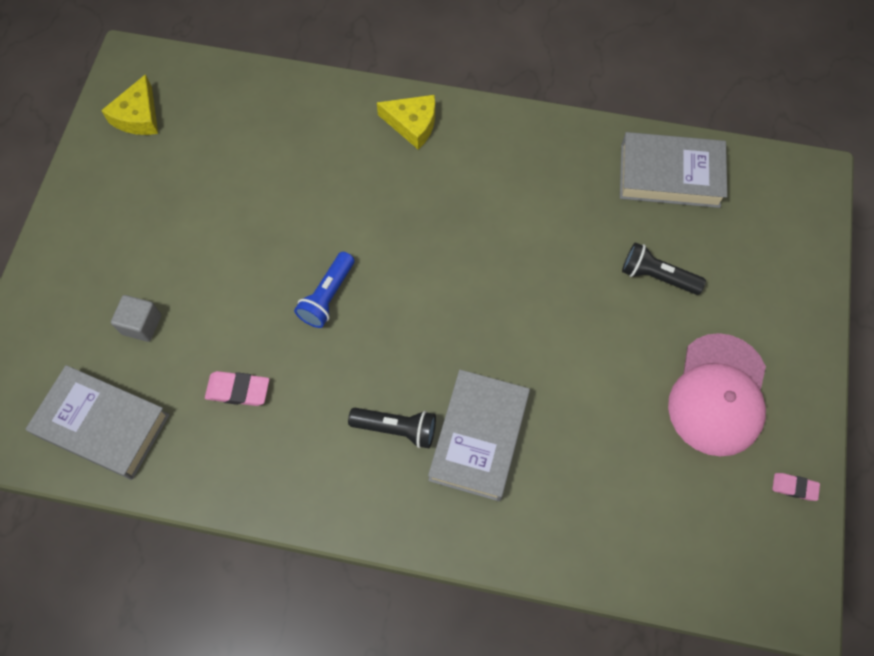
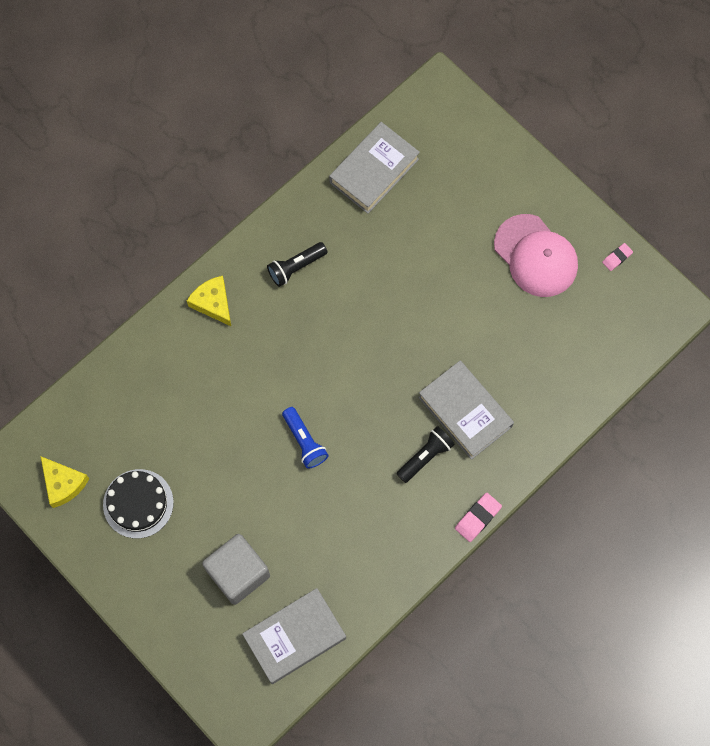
camera: 55 degrees left, 5 degrees up
grey cube [111,295,161,342] -> grey cube [202,534,270,605], size x1.83
pink eraser [205,371,269,406] -> pink eraser moved to [455,493,502,542]
yellow cheese [377,95,435,149] -> yellow cheese turned 90 degrees counterclockwise [187,276,231,326]
black flashlight [622,242,706,295] -> black flashlight moved to [267,242,327,287]
none -> black cake [103,469,174,538]

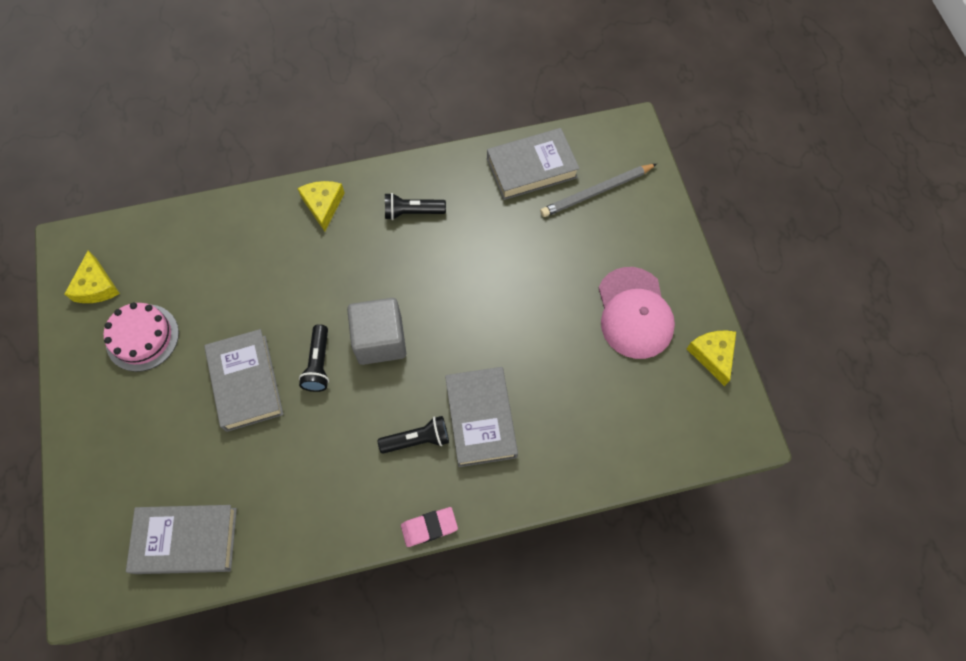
camera: 30 degrees right, 5 degrees down
black cake [103,469,174,538] -> pink cake [104,302,179,372]
grey cube [202,534,270,605] -> grey cube moved to [347,298,406,365]
blue flashlight [282,407,329,469] -> black flashlight [299,324,329,392]
pink eraser [602,243,633,271] -> yellow cheese [687,330,736,386]
none -> grey book [204,329,283,432]
none -> grey pencil [540,164,657,217]

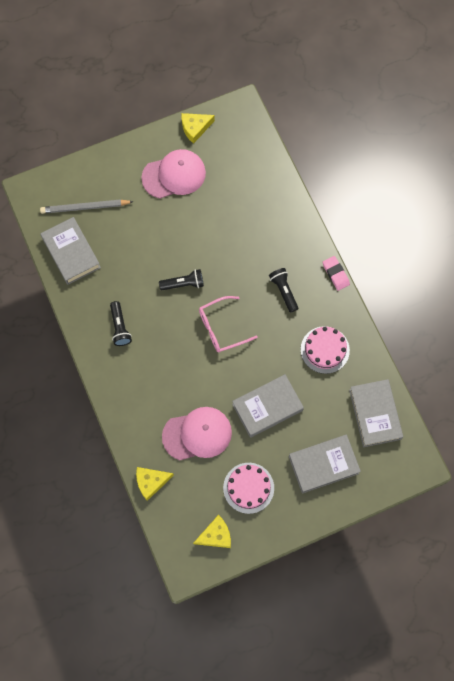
camera: 100 degrees left, 5 degrees up
yellow cheese [297,181,344,232] -> yellow cheese moved to [136,467,174,501]
black flashlight [299,324,329,392] -> black flashlight moved to [159,269,204,290]
grey cube [347,298,406,365] -> pink glasses [199,296,258,353]
grey book [445,367,518,467] -> grey book moved to [289,435,361,494]
grey pencil [540,164,657,217] -> grey pencil turned 120 degrees clockwise [40,199,134,214]
none -> pink cap [162,407,232,460]
none -> pink cake [301,326,350,374]

